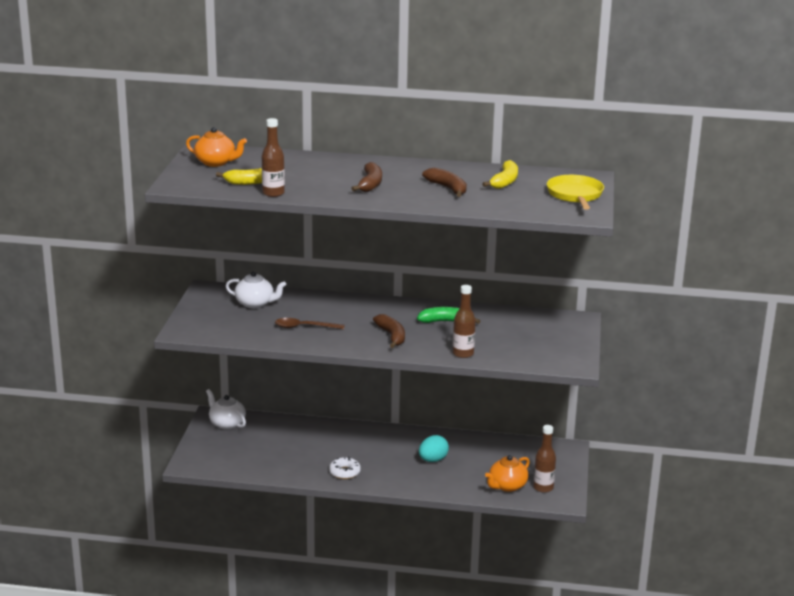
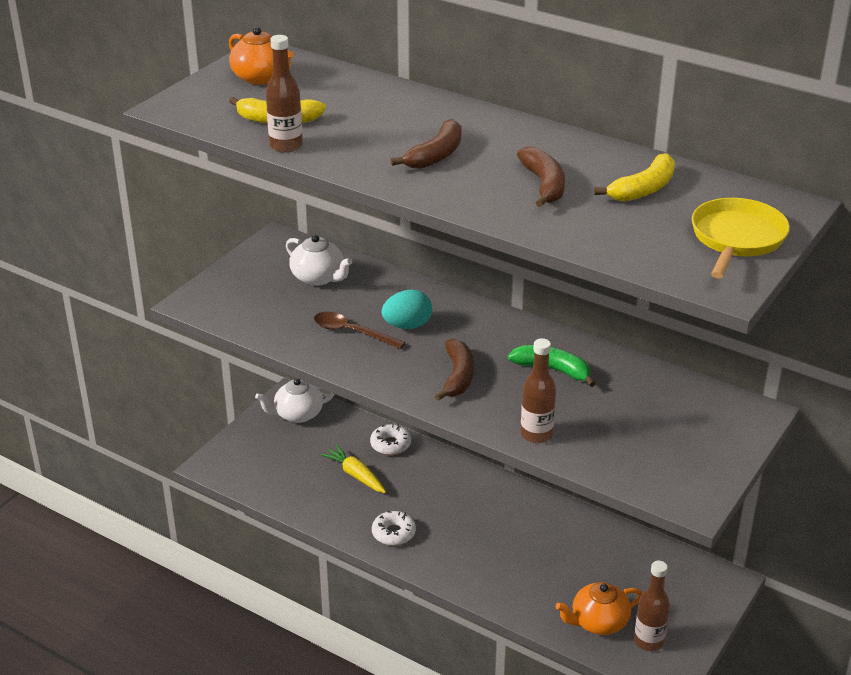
camera: 25 degrees right, 10 degrees up
white teapot [206,389,246,430] -> white teapot turned 90 degrees counterclockwise [255,378,334,423]
turquoise egg [419,435,449,462] -> turquoise egg moved to [381,289,432,329]
none -> yellow carrot [320,444,386,493]
none -> white donut [370,424,411,455]

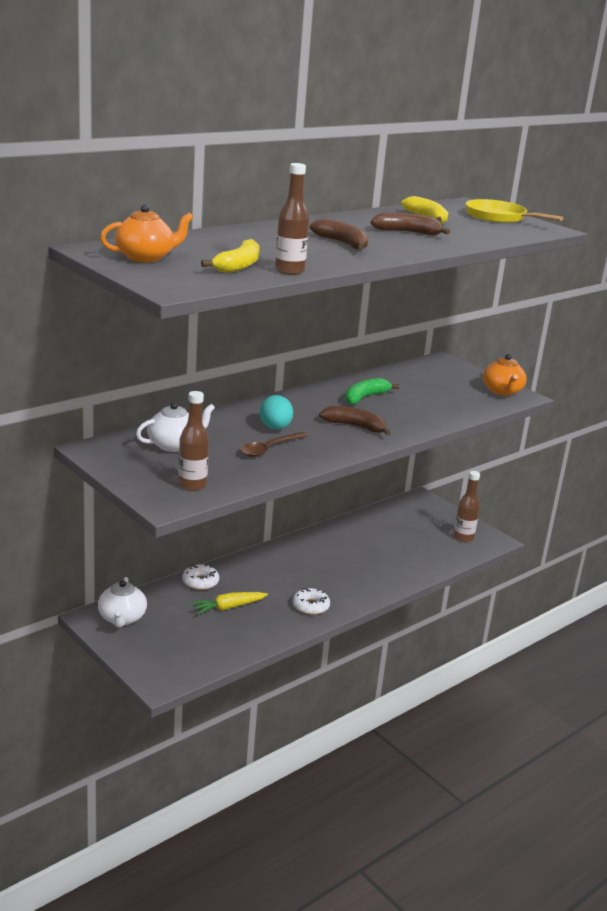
camera: 75 degrees left, 10 degrees down
brown bottle [521,338,556,443] -> brown bottle moved to [178,391,209,491]
orange teapot [555,582,643,635] -> orange teapot moved to [483,354,527,396]

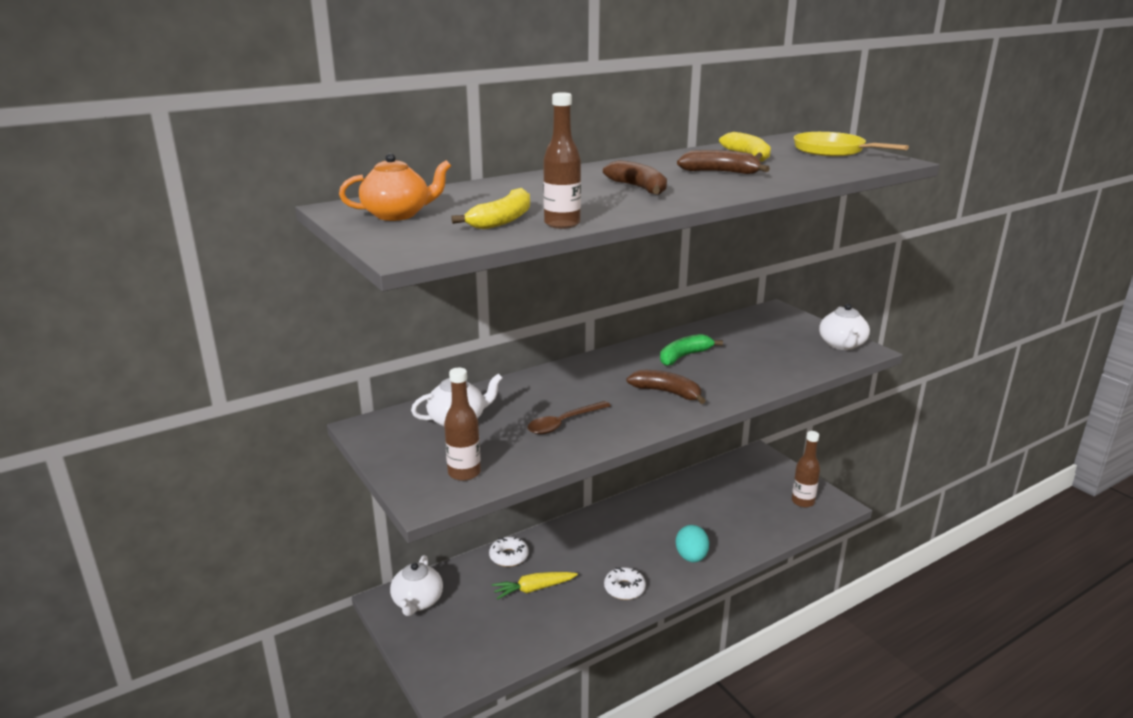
camera: 10 degrees right, 0 degrees up
turquoise egg [260,395,293,430] -> turquoise egg moved to [676,525,709,562]
orange teapot [483,354,527,396] -> white teapot [819,304,870,350]

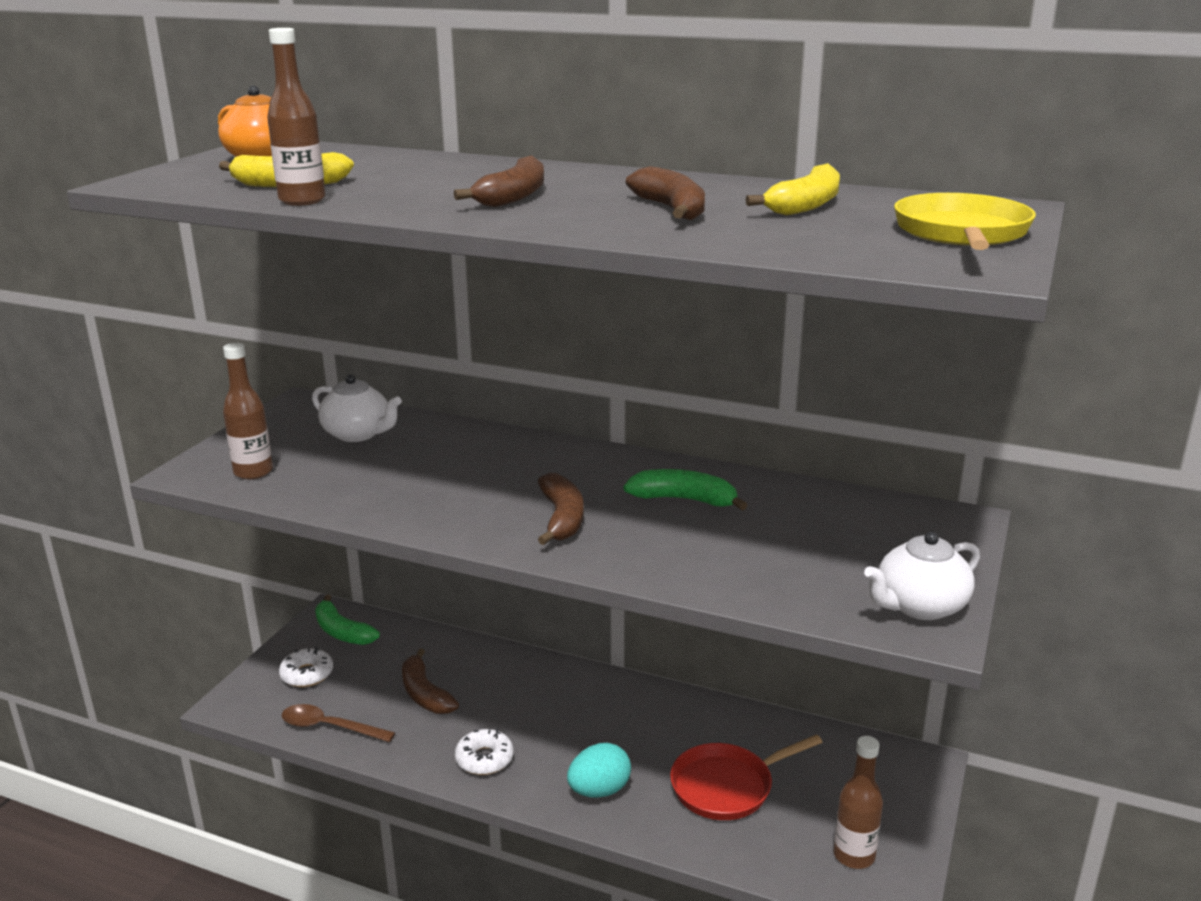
camera: 55 degrees right, 0 degrees up
white teapot [390,555,443,616] -> green banana [315,595,380,645]
white donut [489,537,529,567] -> white donut moved to [279,647,333,687]
yellow carrot [492,572,578,600] -> brown banana [402,648,459,714]
brown spoon [528,401,611,434] -> brown spoon moved to [282,704,395,742]
none -> red pan [670,734,822,820]

